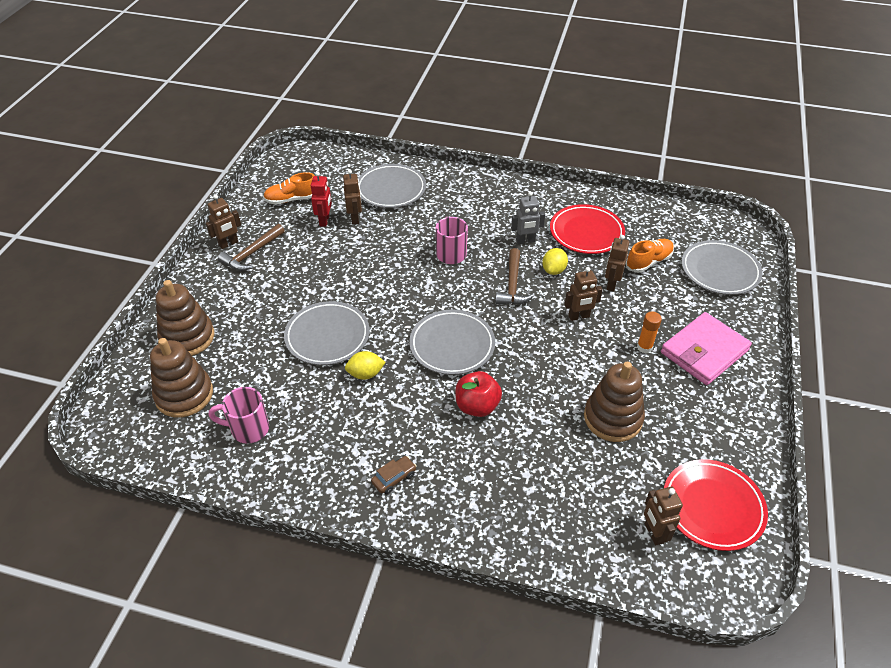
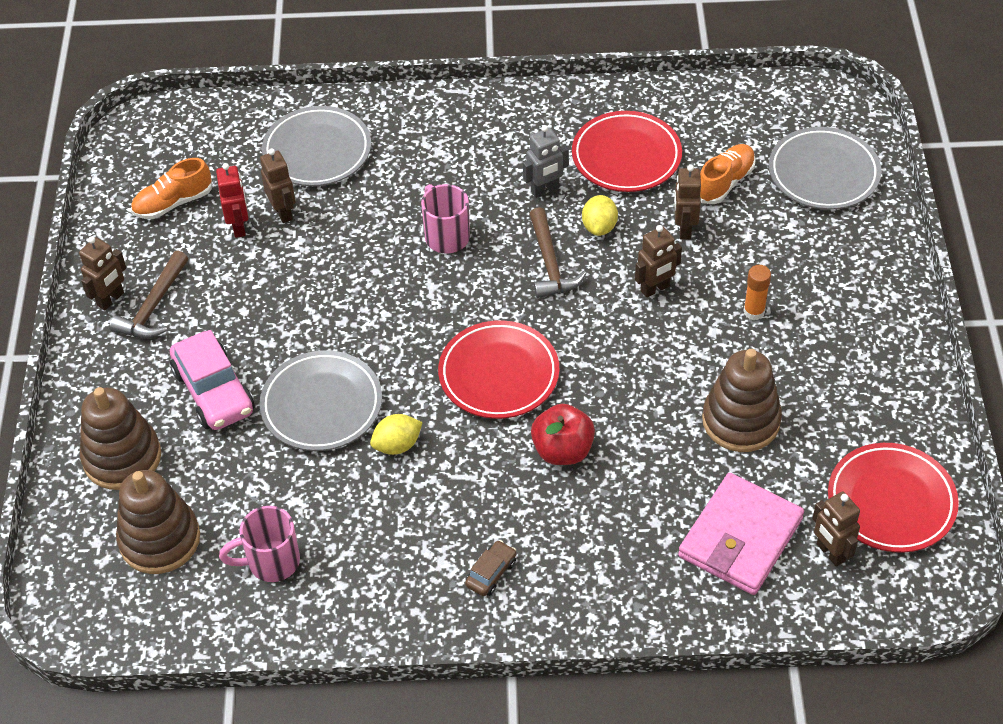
camera: 15 degrees left, 5 degrees up
grey plate [409,310,495,375] -> red plate [438,320,559,419]
pink wallet [661,312,752,385] -> pink wallet moved to [678,473,804,595]
none -> pink car [170,330,254,430]

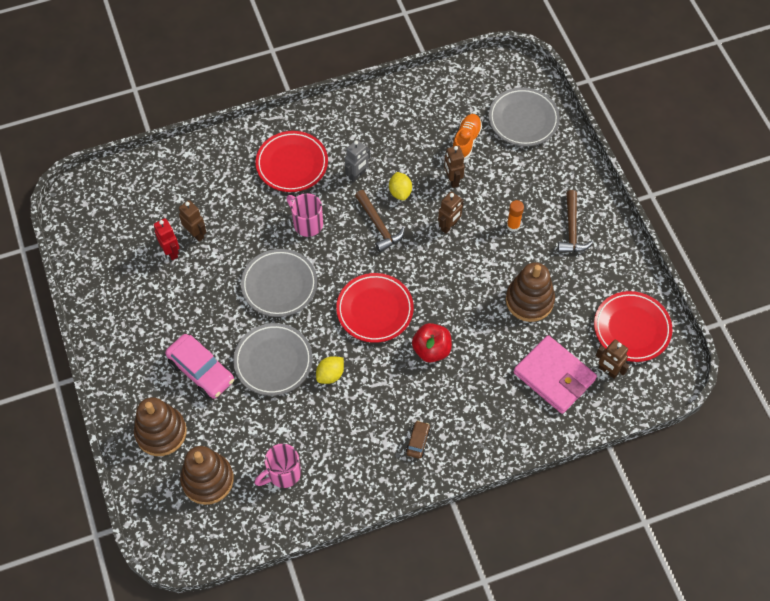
camera: 20 degrees left, 10 degrees up
brown robot [79,236,126,310] -> none
brown hammer [110,250,188,338] -> brown hammer moved to [558,190,593,252]
orange shoe [131,158,212,219] -> none
grey plate [262,106,371,186] -> grey plate moved to [241,249,317,317]
red plate [572,111,682,192] -> red plate moved to [256,131,328,192]
pink wallet [678,473,804,595] -> pink wallet turned 60 degrees counterclockwise [514,335,597,414]

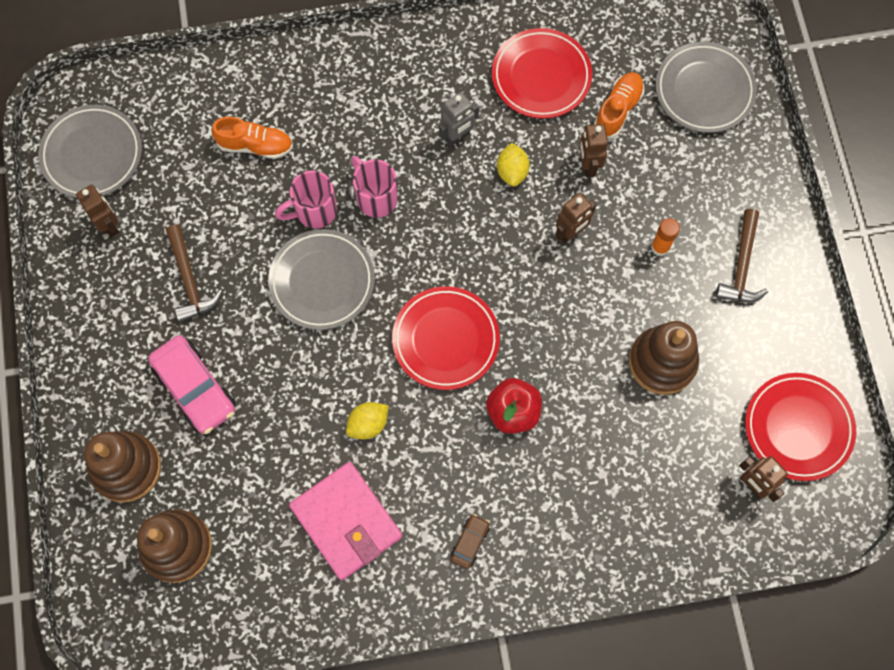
camera: 10 degrees right, 10 degrees up
red robot [154,218,179,260] -> none
brown robot [179,200,207,242] -> brown robot moved to [76,185,119,237]
grey plate [233,323,313,396] -> grey plate moved to [38,105,142,198]
pink mug [255,444,301,488] -> pink mug moved to [275,170,337,229]
red plate [256,131,328,192] -> red plate moved to [492,28,592,119]
brown hammer [355,190,405,252] -> brown hammer moved to [166,225,223,322]
pink wallet [514,335,597,414] -> pink wallet moved to [289,462,402,580]
none -> orange shoe [212,117,293,159]

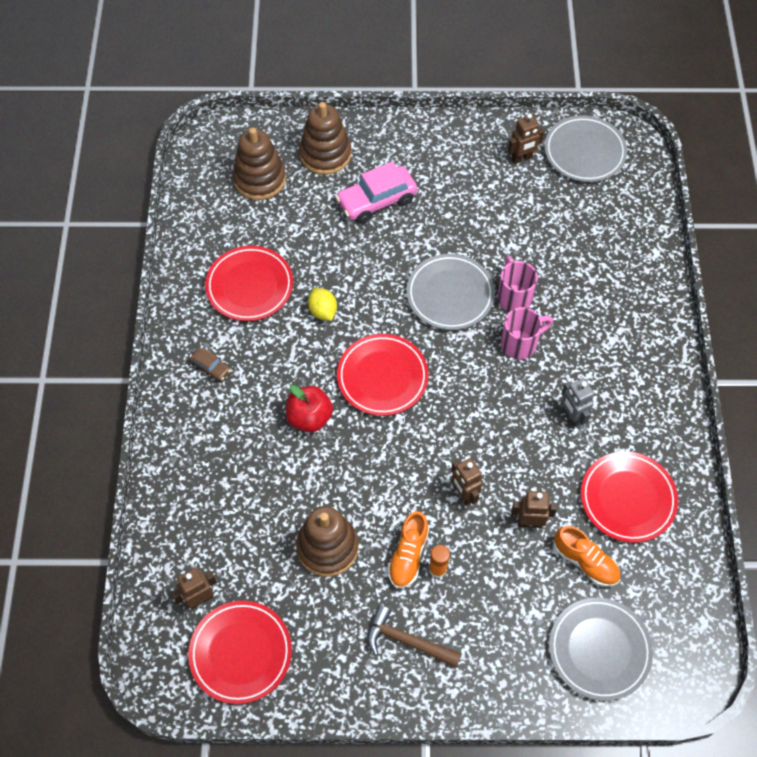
camera: 100 degrees right, 10 degrees down
brown hammer [166,225,223,322] -> none
orange shoe [212,117,293,159] -> orange shoe moved to [388,511,429,588]
pink wallet [289,462,402,580] -> red plate [205,246,293,321]
yellow lemon [497,143,530,187] -> none

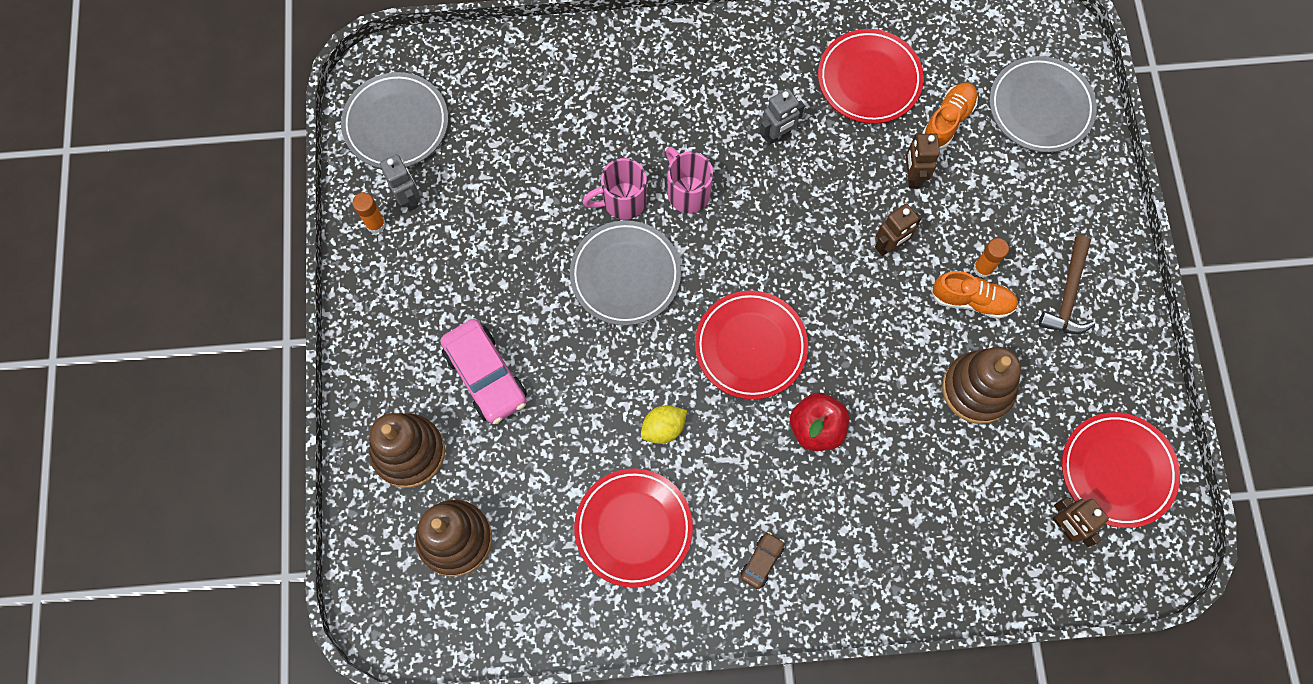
camera: 95 degrees left, 10 degrees up
brown robot [508,114,544,164] -> grey robot [380,154,420,211]
none -> orange glue stick [352,192,386,233]

